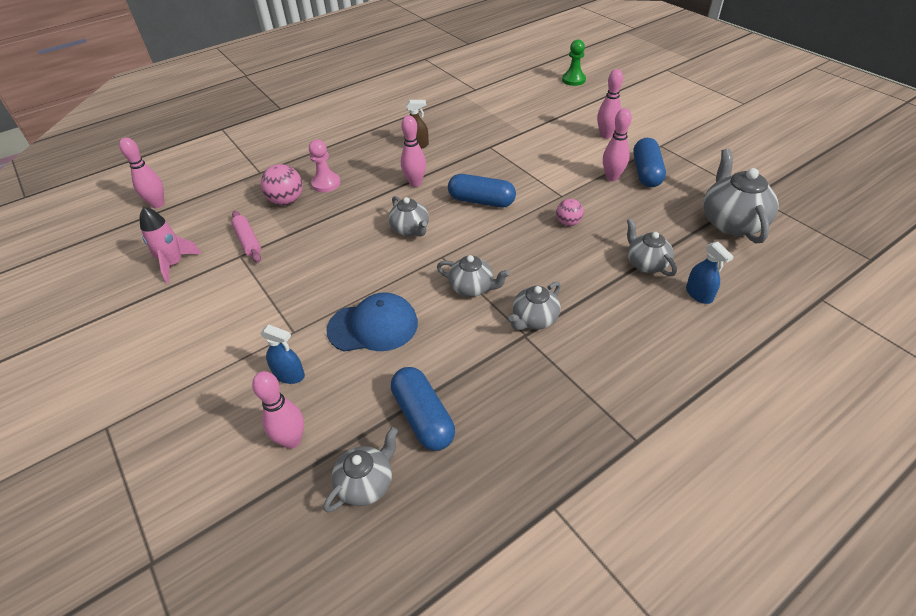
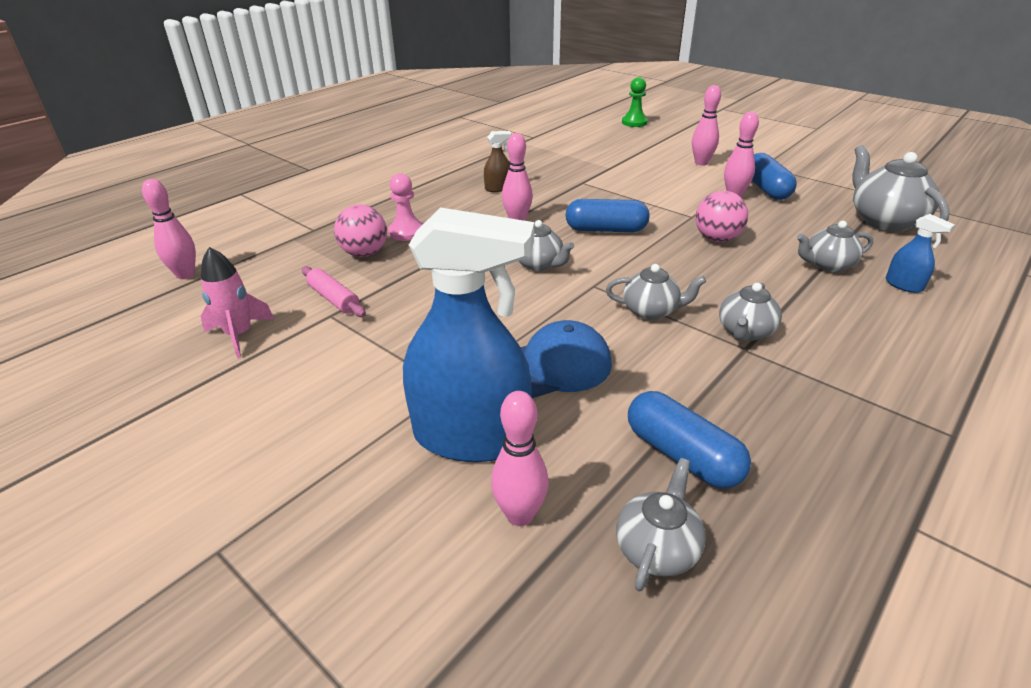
camera: 15 degrees left, 10 degrees down
blue spray bottle [260,325,305,384] -> blue spray bottle [403,207,534,462], size x2.40
pink ball [556,199,584,226] -> pink ball [695,191,748,242], size x1.58
grey teapot [627,219,677,277] -> grey teapot turned 60 degrees counterclockwise [797,221,873,272]

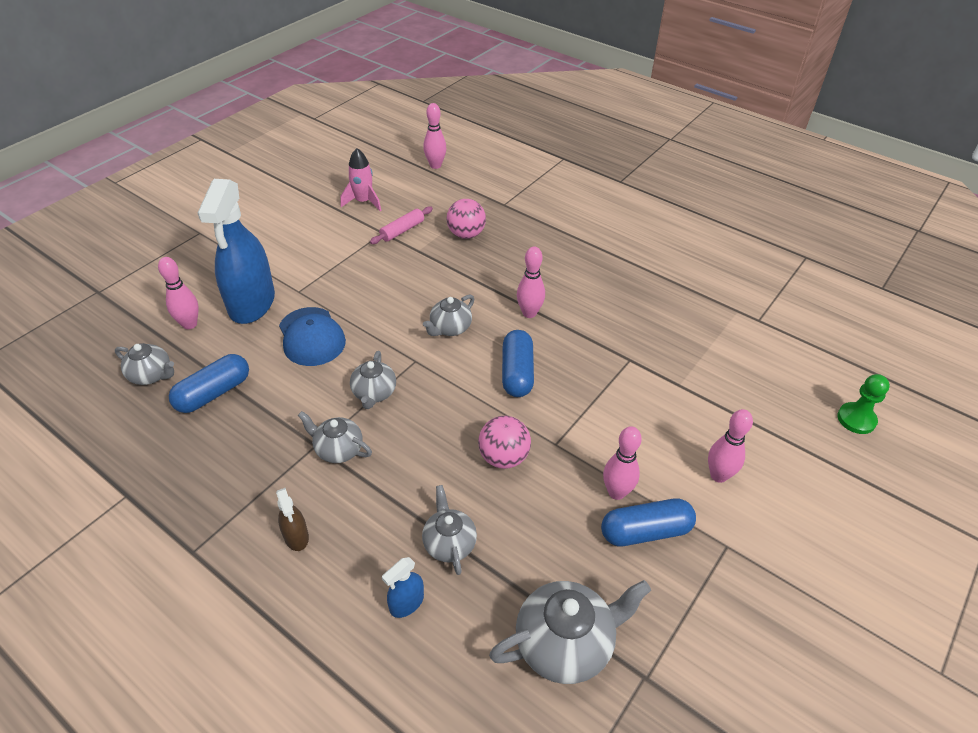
camera: 85 degrees right, 10 degrees up
pink pawn [388,173,423,241] -> none
brown spray bottle [484,131,512,192] -> brown spray bottle moved to [276,488,309,551]

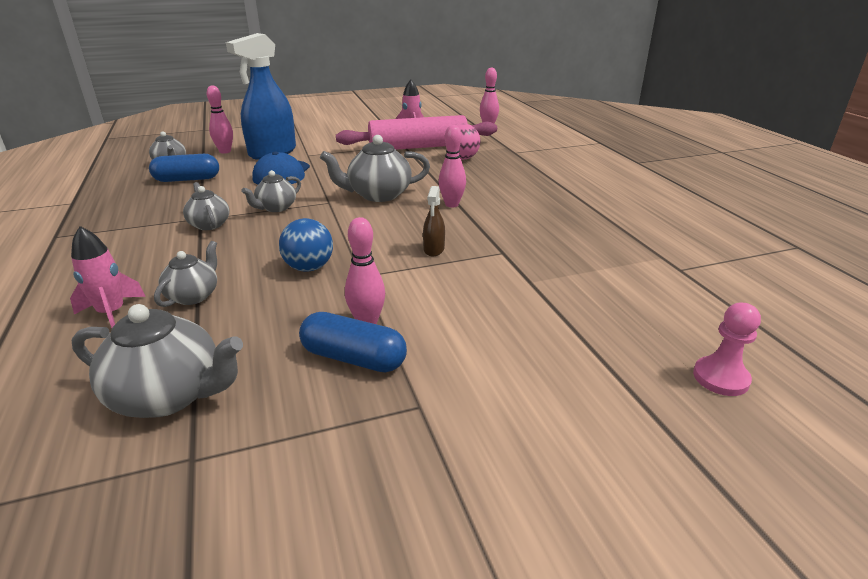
camera: 35 degrees right, 15 degrees down
brown spray bottle [276,488,309,551] -> brown spray bottle moved to [423,186,445,256]
pink rolling pin [370,206,433,244] -> pink rolling pin [336,115,497,150], size x2.35
blue spray bottle [382,557,424,618] -> pink rocket [70,226,146,328]
grey teapot [423,295,475,336] -> grey teapot [320,135,430,202], size x1.64
pink ball [478,416,531,469] -> blue ball [279,218,333,271]
blue capsule [502,330,534,397] -> none
pink bowling pin [708,409,753,483] -> none
green pawn [837,374,890,434] -> pink pawn [693,303,761,396]

